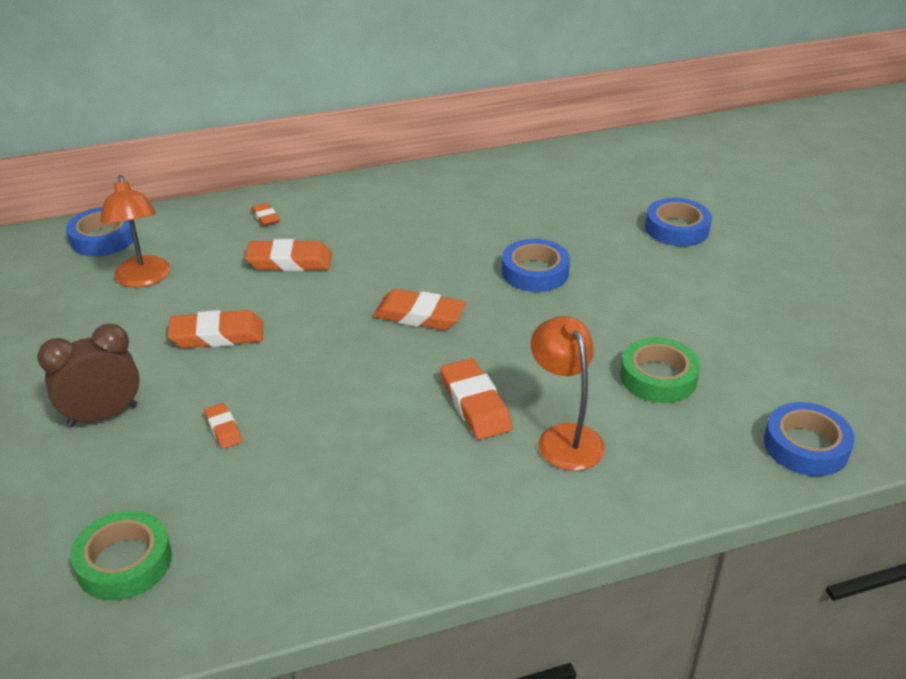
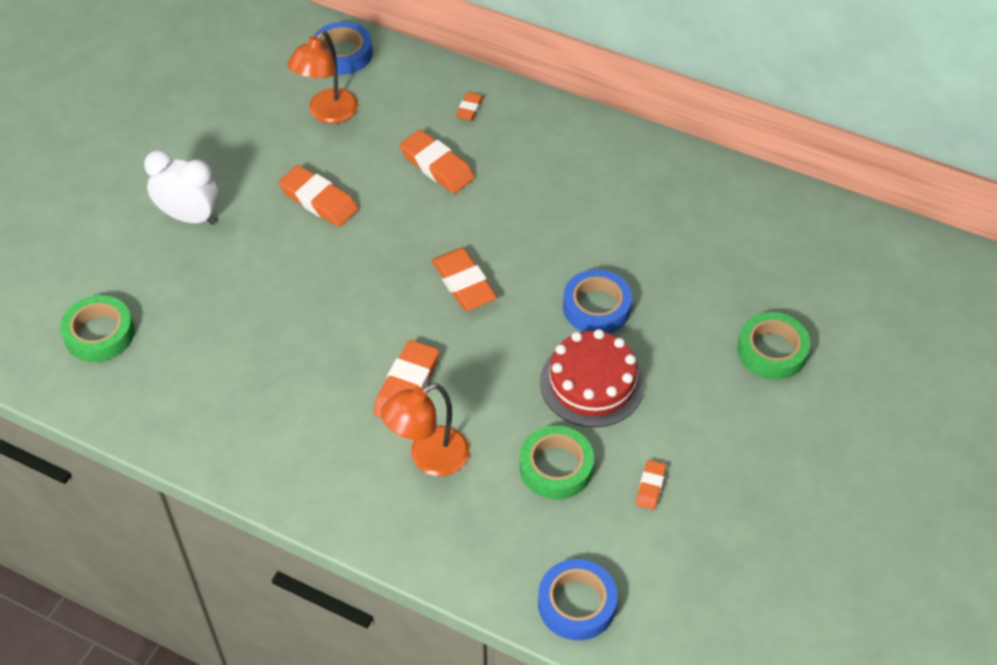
camera: 45 degrees right, 15 degrees up
brown clock [37,324,140,427] -> white clock [144,150,220,225]
orange eraser [204,403,242,449] -> orange eraser moved to [636,460,666,510]
orange lamp [531,316,605,471] -> orange lamp turned 150 degrees counterclockwise [381,383,470,476]
blue tape [645,198,712,246] -> green tape [737,312,811,380]
none -> red cake [540,329,645,427]

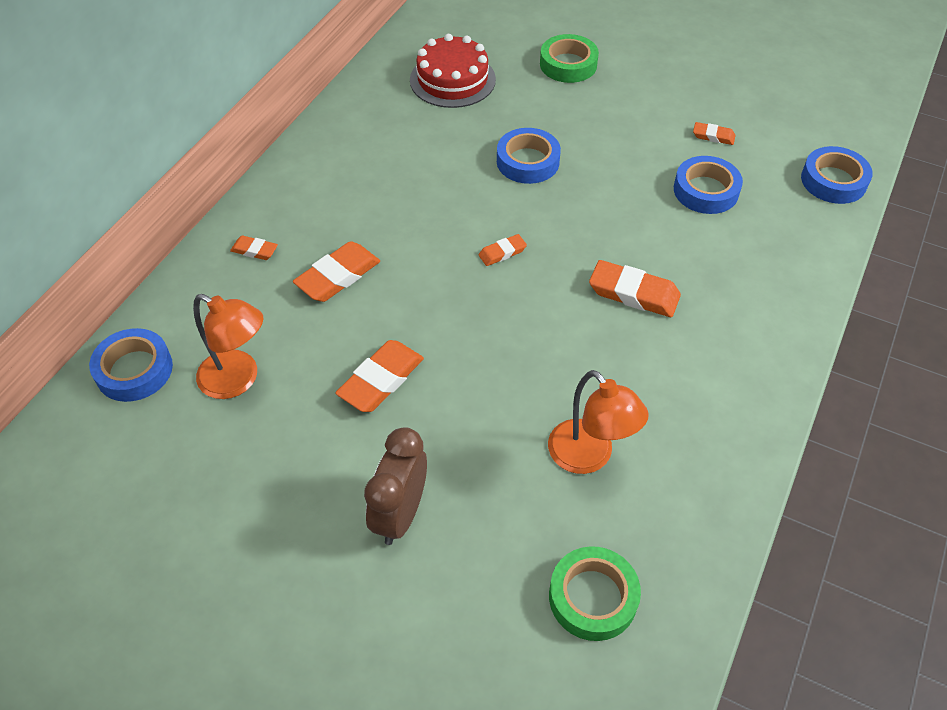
camera: 90 degrees left, 0 degrees up
white clock [144,150,220,225] -> brown clock [364,427,427,545]
orange lamp [381,383,470,476] -> orange lamp moved to [548,370,649,474]
orange eraser [432,248,497,311] -> orange eraser [479,234,527,266], size x0.54
green tape [519,426,594,499] -> blue tape [674,156,743,214]
red cake [540,329,645,427] -> red cake moved to [410,34,496,108]

